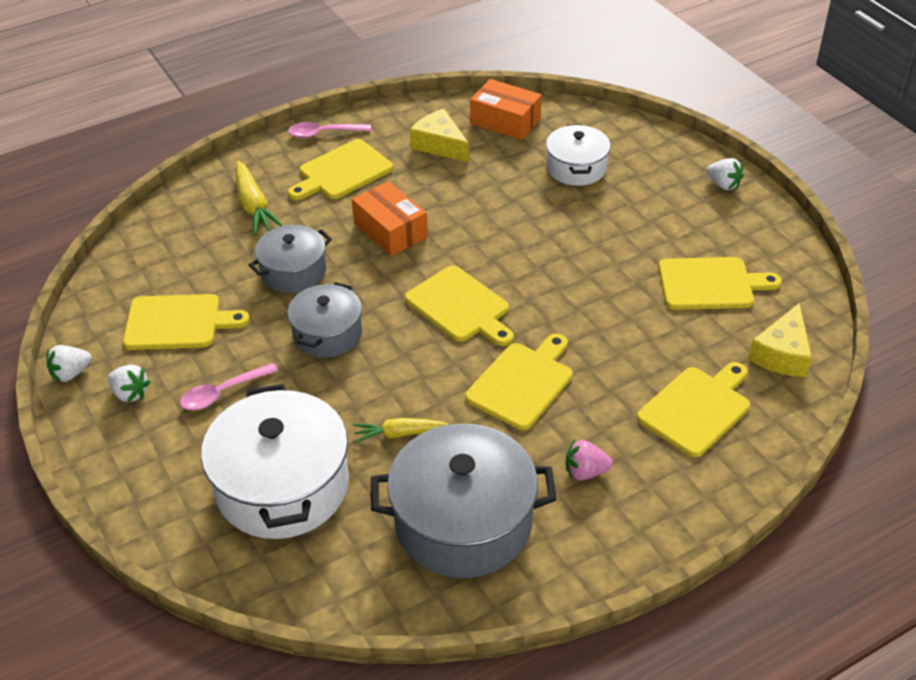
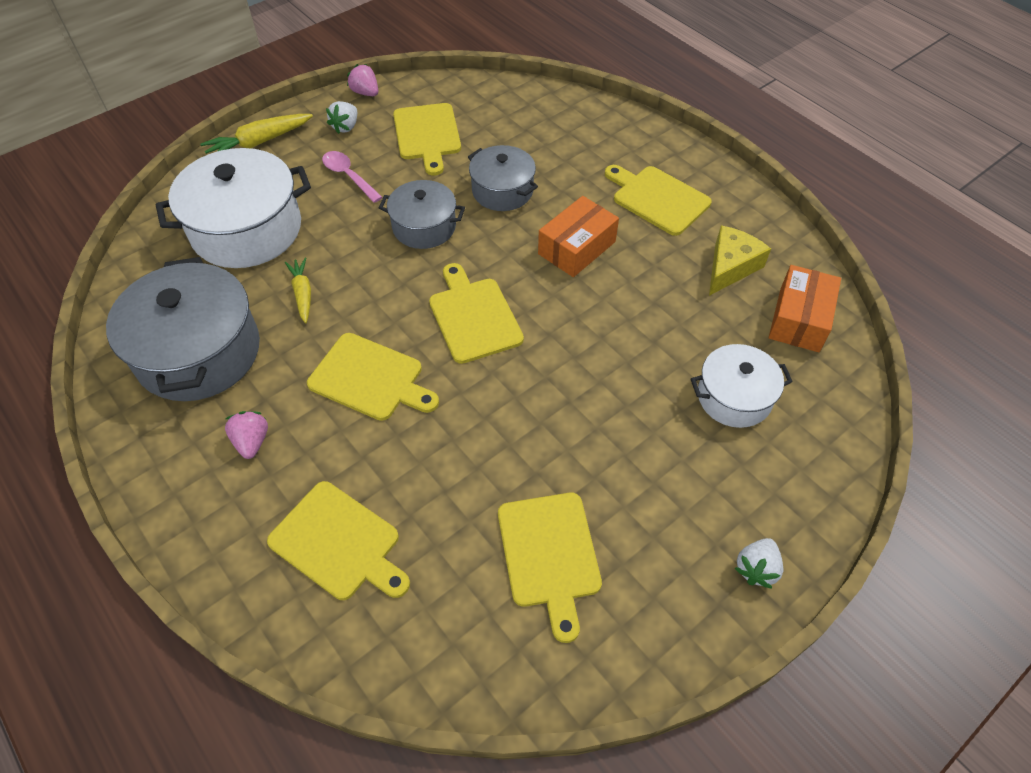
camera: 80 degrees right, 10 degrees up
white strawberry [47,345,91,382] -> pink strawberry [347,64,378,96]
yellow carrot [236,161,284,236] -> yellow carrot moved to [200,114,313,154]
pink spoon [288,122,371,138] -> none
yellow cutting board [405,265,514,346] -> yellow cutting board turned 120 degrees clockwise [429,263,524,364]
yellow cheese [748,303,812,377] -> none

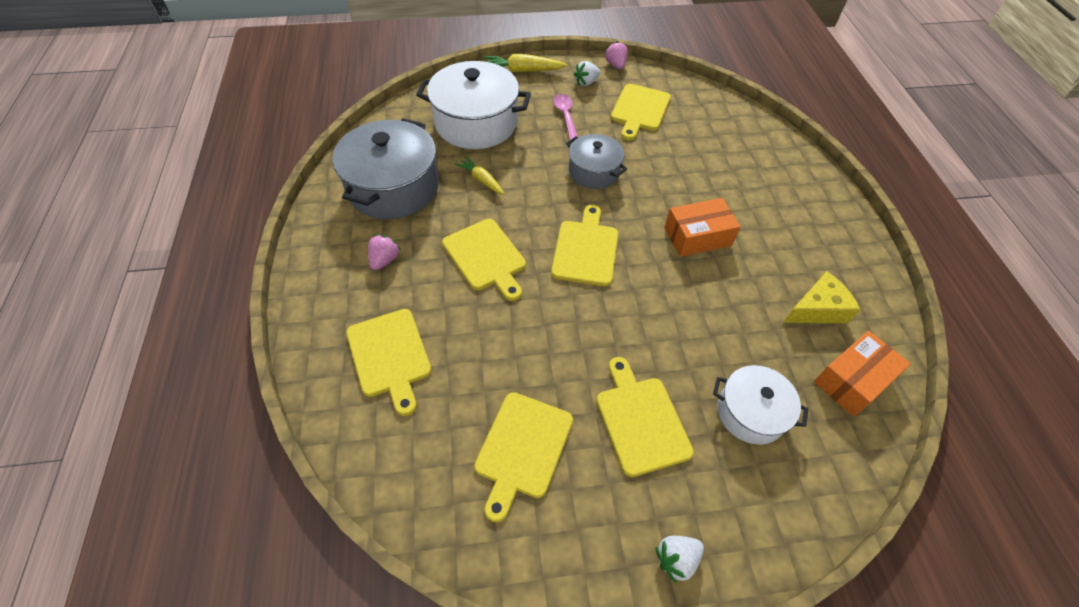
camera: 30 degrees right, 0 degrees up
yellow carrot [285,257,311,323] -> yellow carrot turned 60 degrees counterclockwise [455,156,504,195]
grey pot [468,145,538,211] -> none
yellow cutting board [605,165,712,236] -> yellow cutting board moved to [596,357,694,477]

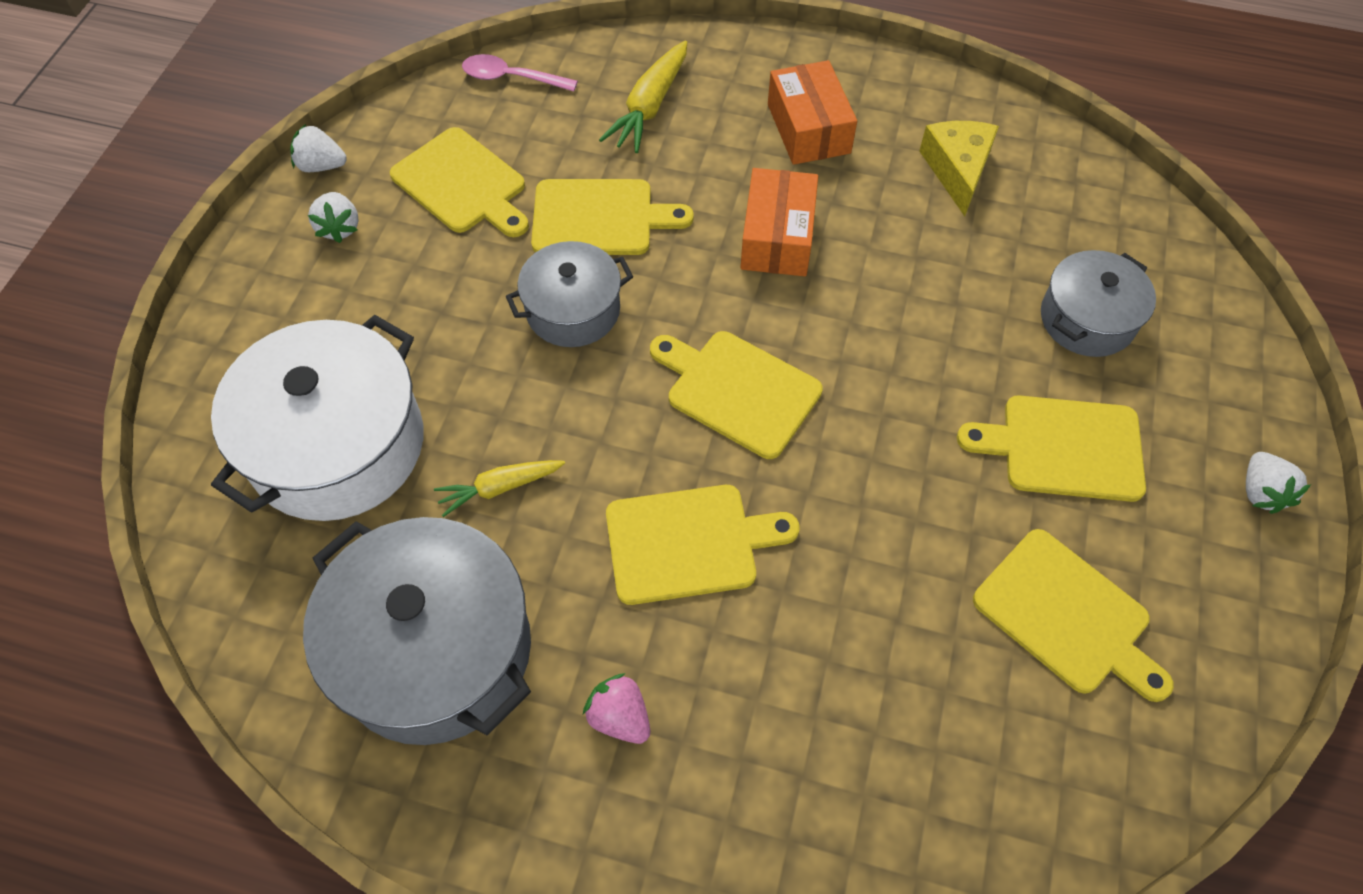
camera: 65 degrees left, 5 degrees up
yellow cutting board [346,309,432,416] -> yellow cutting board moved to [531,179,694,255]
yellow carrot [483,54,567,72] -> yellow carrot moved to [599,40,687,153]
pink spoon [553,94,578,140] -> pink spoon moved to [462,54,578,91]
pink strawberry [605,41,628,69] -> white strawberry [290,124,347,172]
white pot [713,365,809,445] -> grey pot [1041,250,1156,357]
orange box [814,331,911,417] -> orange box moved to [768,60,857,165]

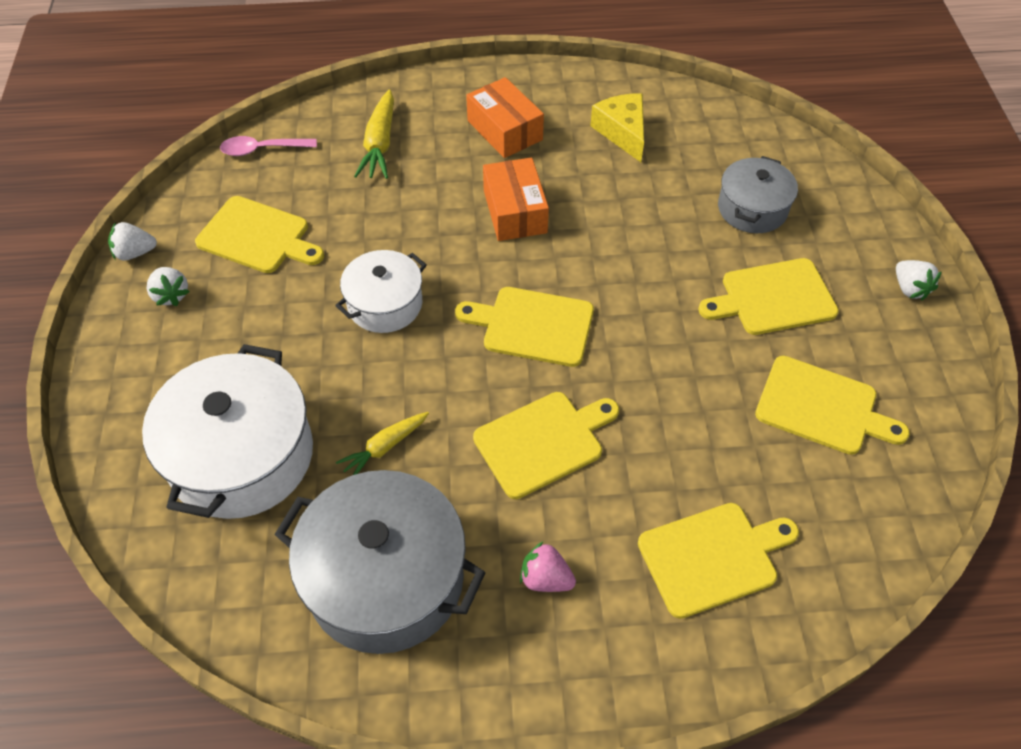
camera: 20 degrees left, 5 degrees down
grey pot [506,241,633,347] -> white pot [335,250,427,333]
yellow cutting board [531,179,694,255] -> yellow cutting board moved to [638,503,799,619]

